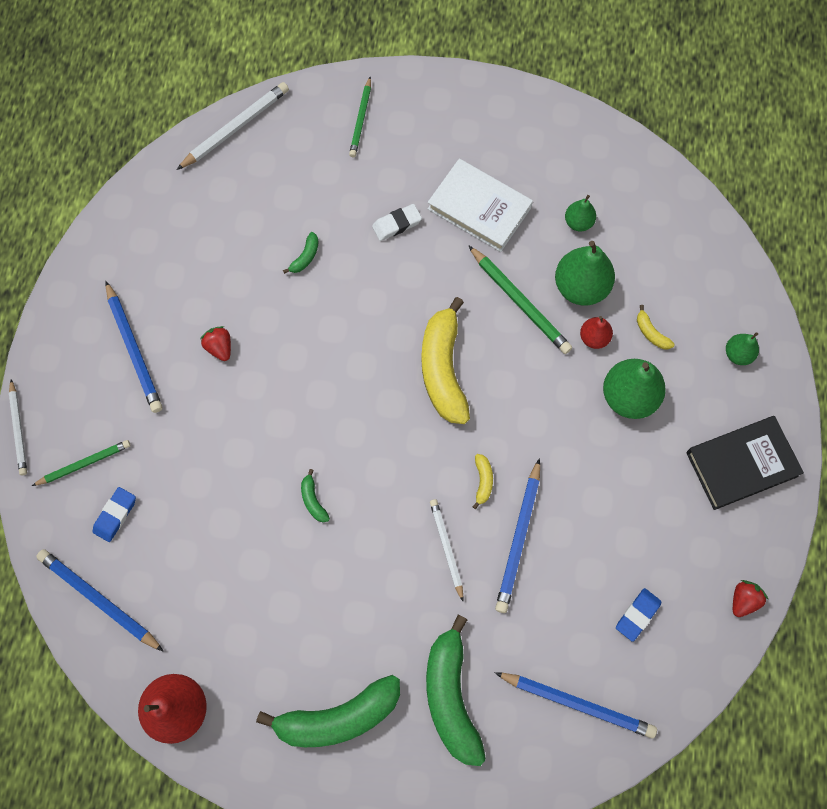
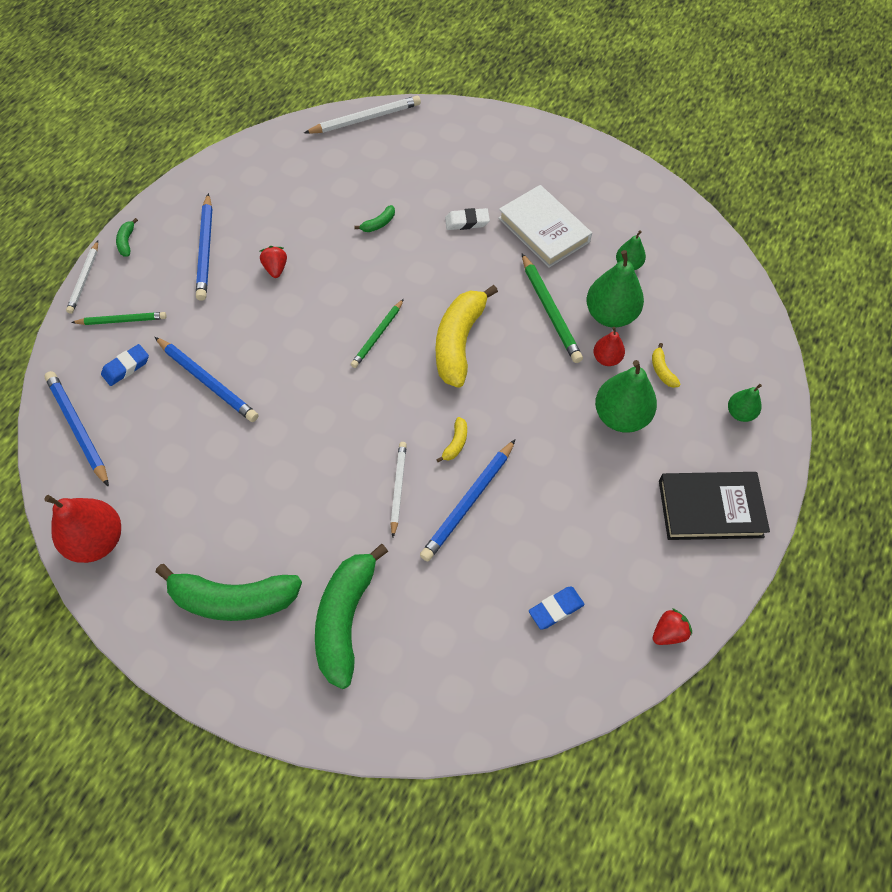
camera: 20 degrees right, 10 degrees down
green banana [301,469,330,522] -> green banana moved to [116,218,138,256]
green pencil [349,77,371,157] -> green pencil moved to [351,299,404,368]
blue pencil [495,672,657,739] -> blue pencil moved to [155,337,259,422]

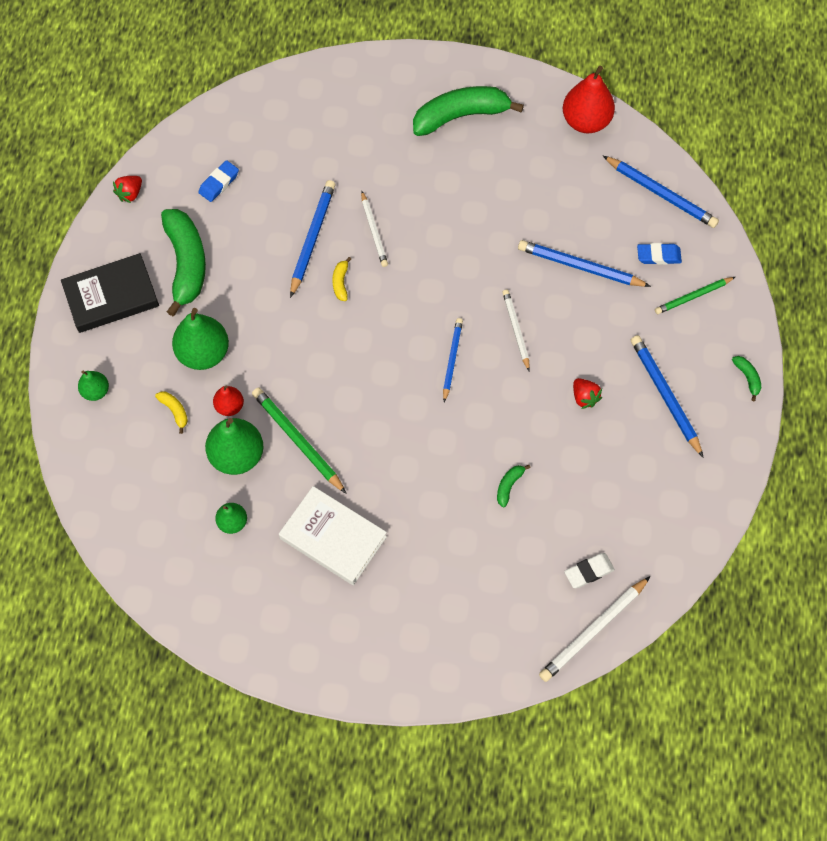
camera: 160 degrees right, 5 degrees up
white pencil [66,241,98,314] -> white pencil moved to [502,290,530,371]
blue eraser [101,344,149,386] -> blue eraser turned 60 degrees clockwise [637,243,682,265]
green banana [315,544,388,689] -> green banana moved to [161,209,206,316]
green pencil [351,299,404,368] -> blue pencil [443,318,463,402]
yellow banana [436,285,498,388] -> none
white eraser [445,208,490,230] -> white eraser moved to [564,553,615,588]

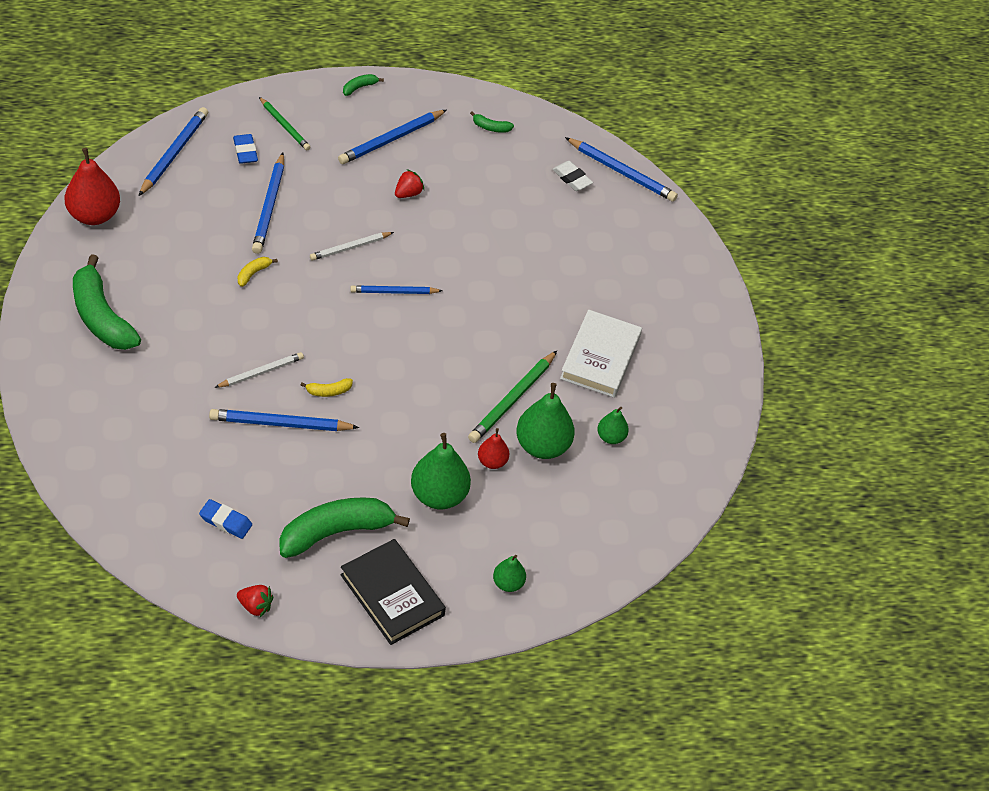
camera: 110 degrees left, 15 degrees down
yellow banana [155,391,188,434] -> yellow banana moved to [238,257,278,287]
green banana [497,465,530,507] -> green banana moved to [470,111,514,133]
white pencil [539,576,650,682] -> blue pencil [565,137,678,202]

